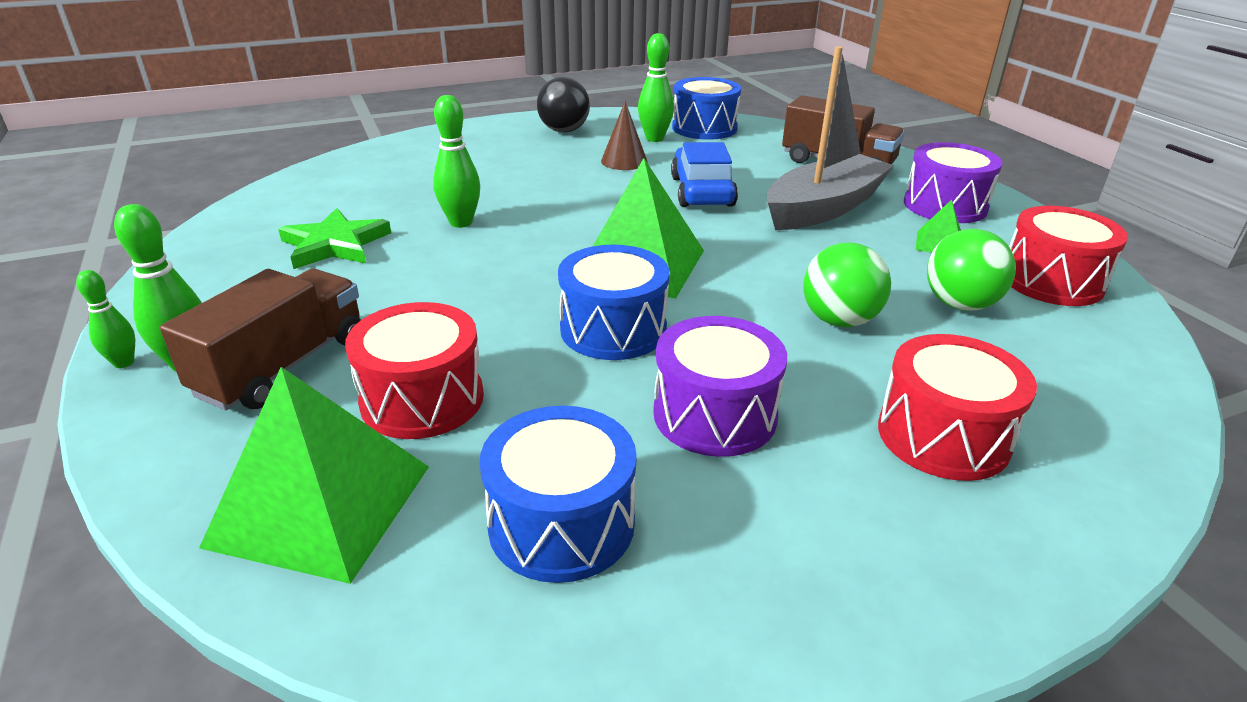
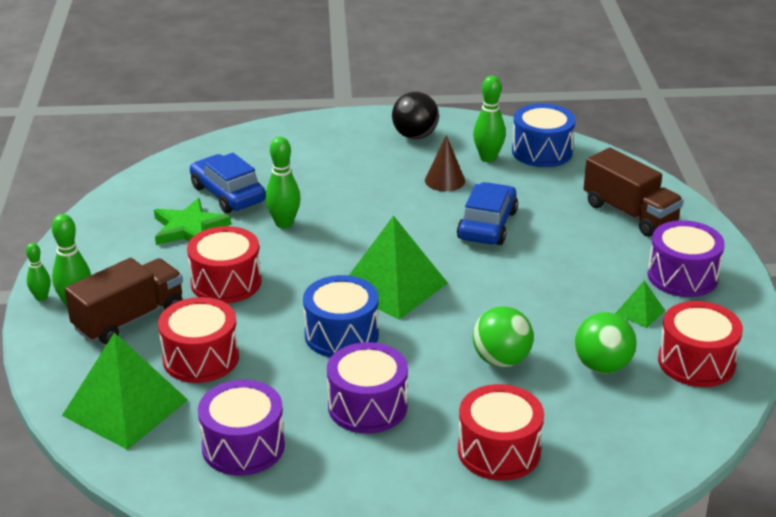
camera: 20 degrees right, 0 degrees up
blue drum [480,406,637,583] -> purple drum [198,380,285,476]
grey boat [767,46,894,230] -> none
none -> red drum [187,226,261,303]
none -> blue car [190,153,266,213]

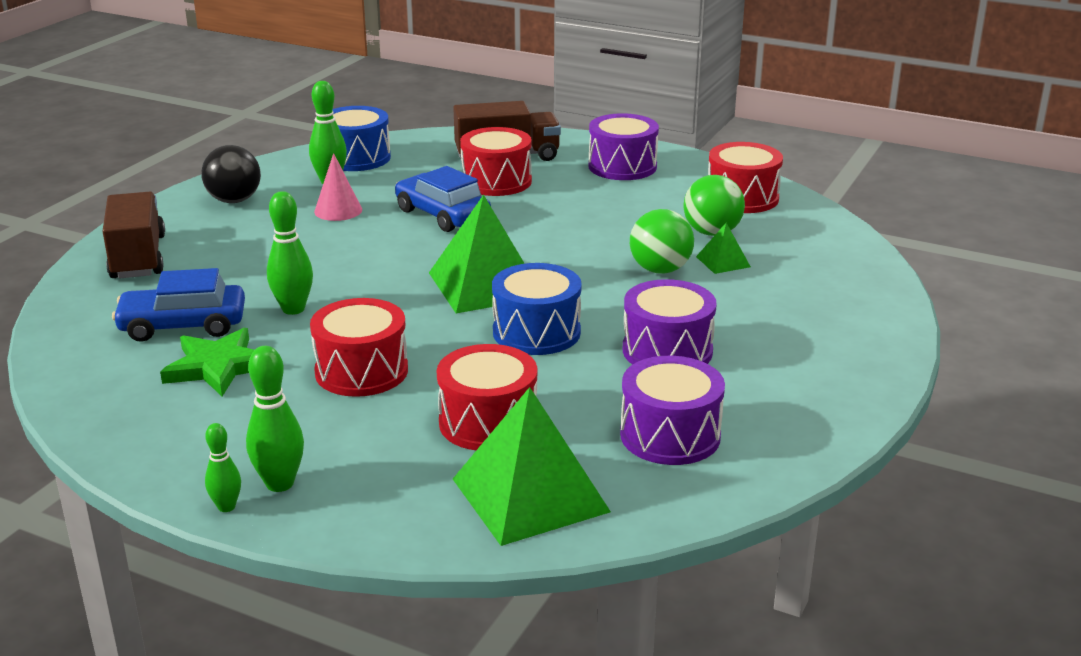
camera: 60 degrees left, 5 degrees down
brown truck [64,258,183,344] -> brown truck moved to [102,192,165,278]
brown cone [425,135,465,191] -> pink cone [314,153,362,221]
red drum [458,384,544,481] -> red drum moved to [460,127,532,196]
green pyramid [615,280,665,328] -> green pyramid moved to [696,223,751,274]

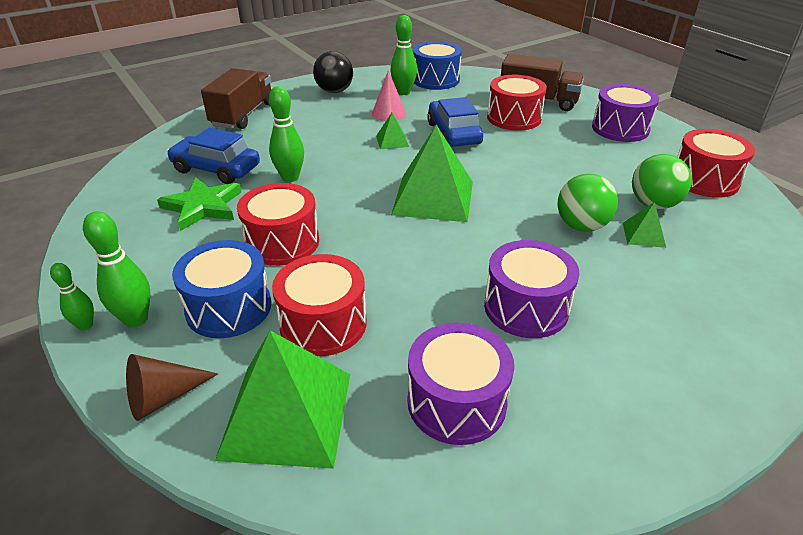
camera: 30 degrees right, 10 degrees up
blue drum [492,263,582,355] -> blue drum moved to [172,240,271,338]
none -> brown cone [126,354,218,421]
none -> green pyramid [376,113,409,149]

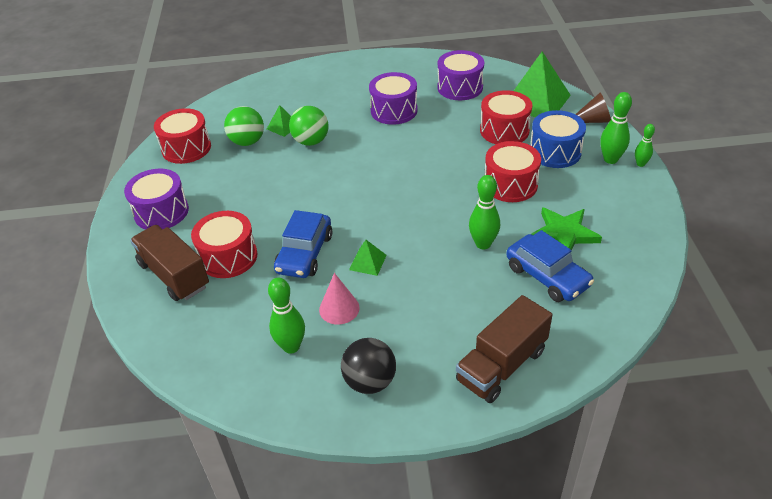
camera: 150 degrees left, 5 degrees up
green pyramid [391,125,473,222] -> none
blue drum [413,41,462,90] -> none

